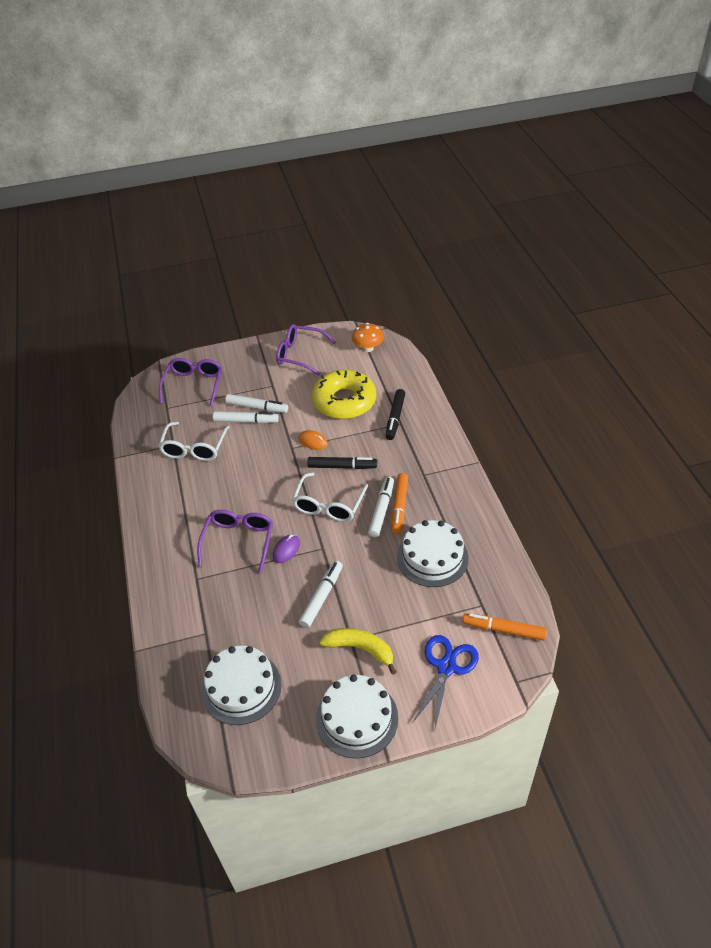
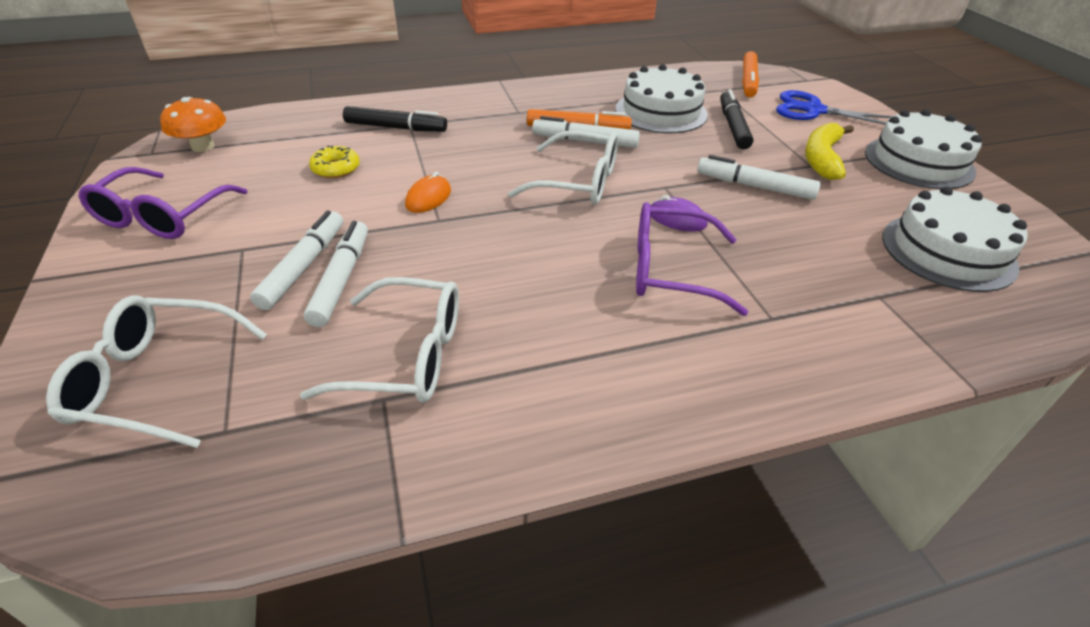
camera: 95 degrees left, 5 degrees down
purple glasses [159,358,222,406] -> white glasses [46,296,267,448]
black marker [307,457,377,469] -> black marker moved to [720,89,754,149]
yellow donut [312,369,376,419] -> yellow donut [309,146,360,178], size x0.42

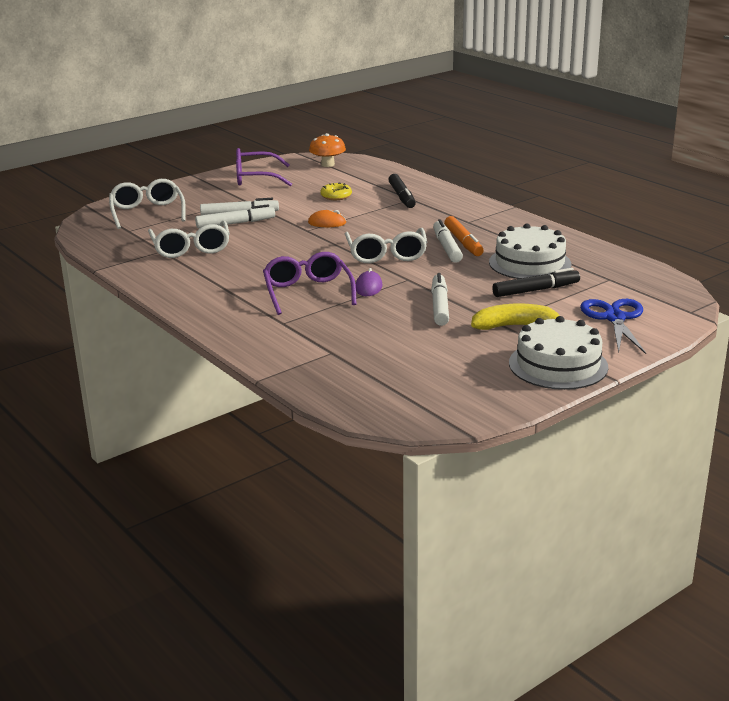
camera: 70 degrees right, 15 degrees down
orange marker [742,51,759,97] -> none
white cake [882,187,1028,292] -> none

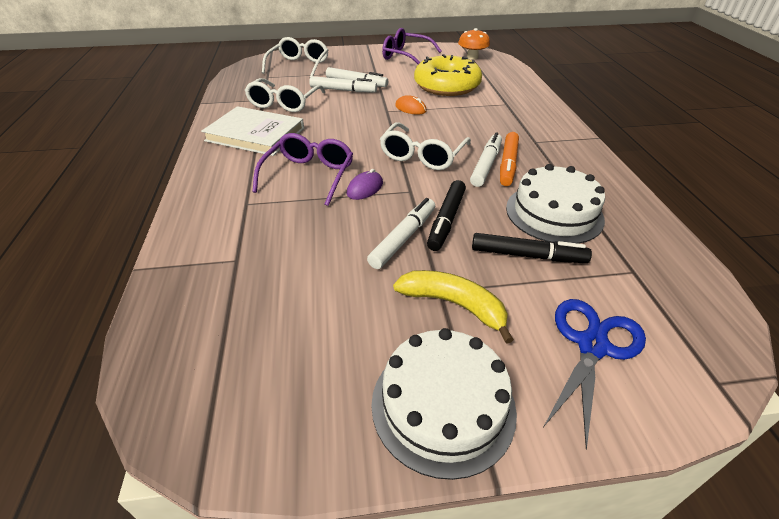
camera: 30 degrees right, 15 degrees up
yellow donut [320,183,352,200] -> yellow donut [414,54,482,96], size x2.39
black marker [388,174,416,208] -> black marker moved to [427,180,466,251]
none -> white book [201,106,304,156]

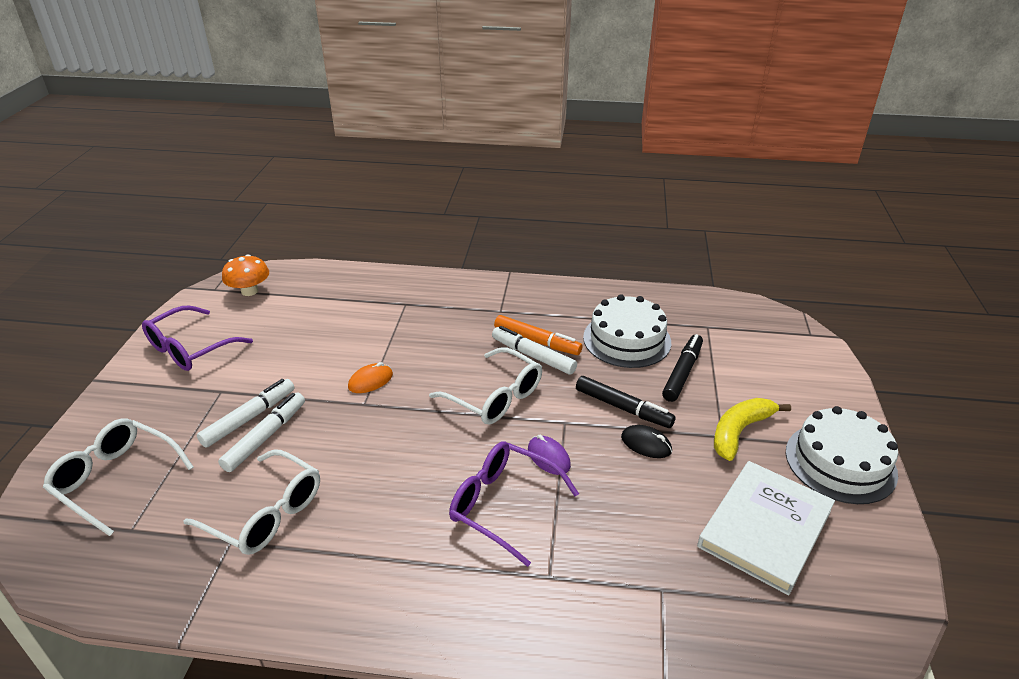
camera: 75 degrees left, 5 degrees down
white book [201,106,304,156] -> white book moved to [697,461,835,595]
white marker [367,198,435,269] -> black mouse [621,425,672,458]
yellow donut [414,54,482,96] -> none
blue scissors [544,299,646,450] -> none

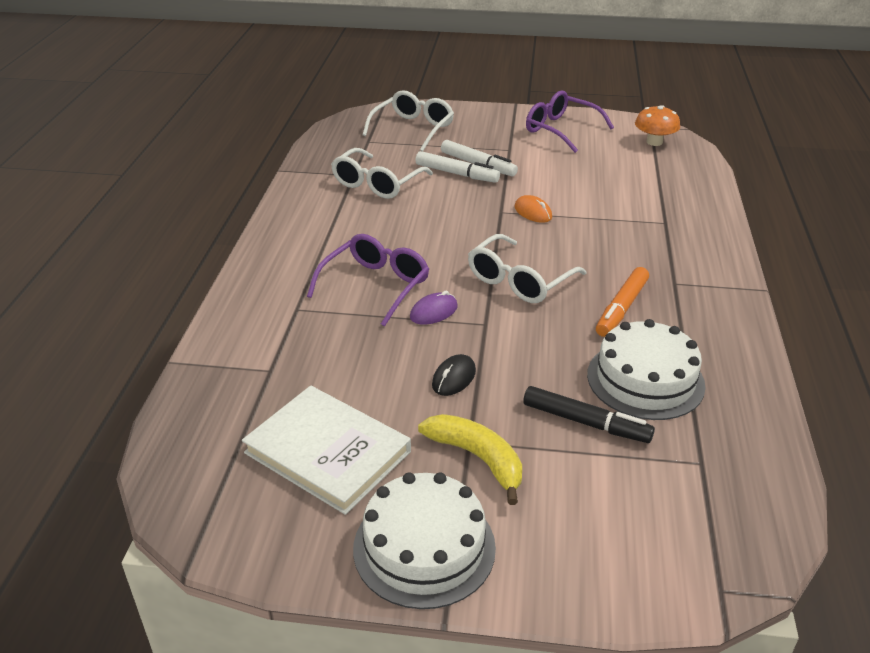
camera: 90 degrees right, 0 degrees up
white marker [492,326,577,375] -> none
black marker [576,376,675,428] -> none

